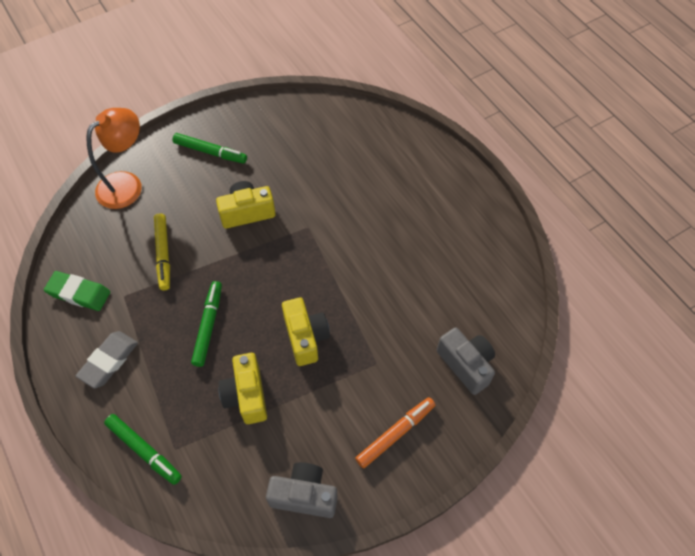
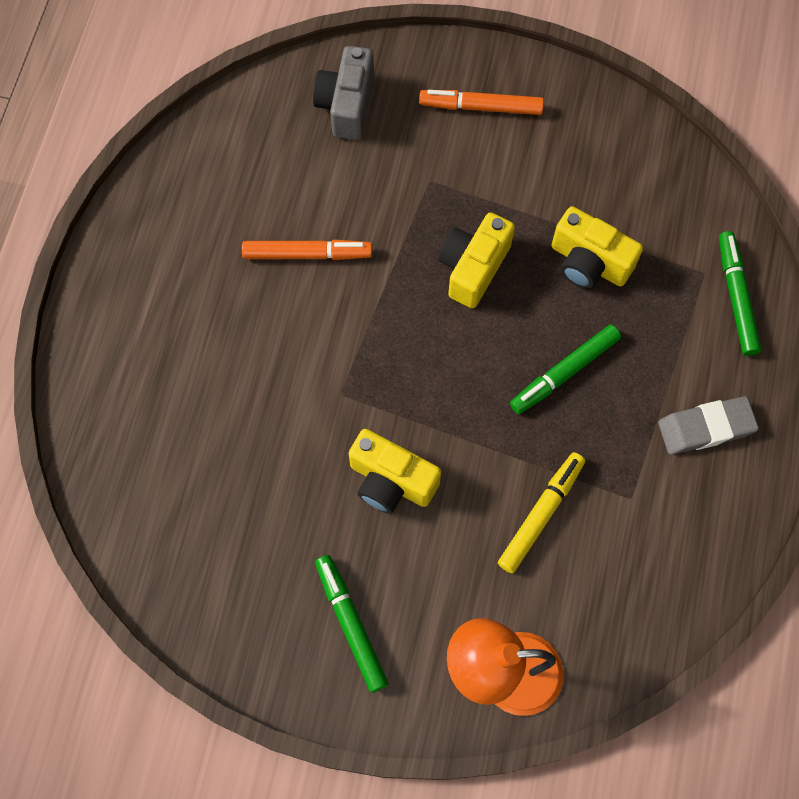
camera: 135 degrees left, 10 degrees up
green eraser [44,271,110,311] -> none
yellow camera [218,353,267,424] -> yellow camera turned 90 degrees clockwise [552,206,643,289]
grey camera [266,462,338,518] -> none
none -> orange marker [242,239,372,260]

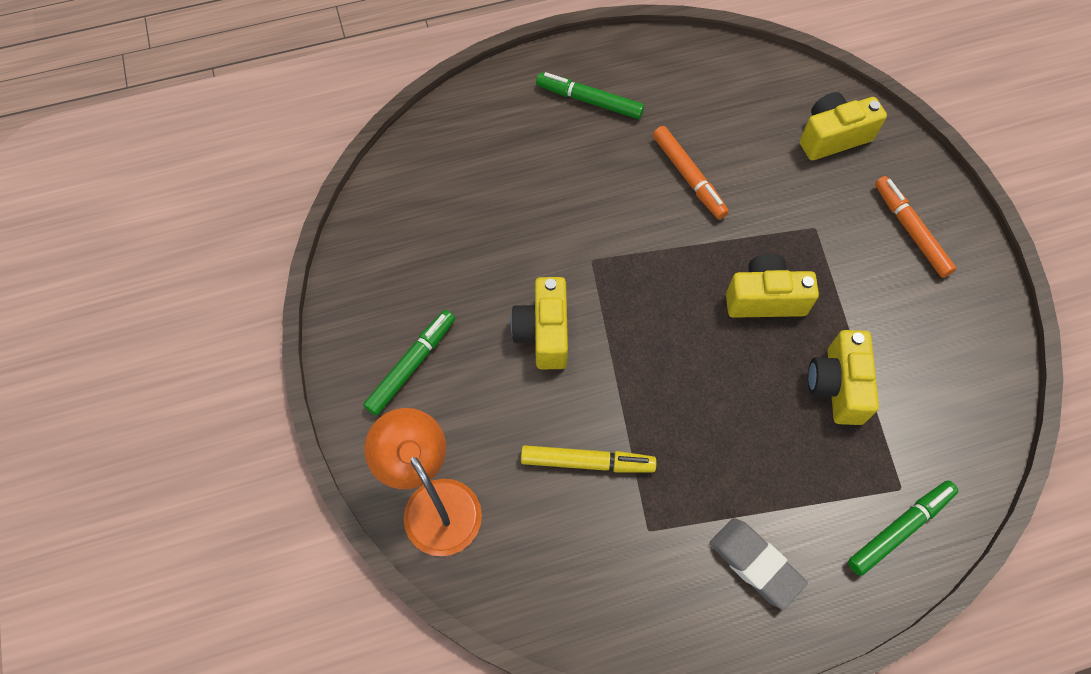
camera: 60 degrees right, 5 degrees down
grey camera [313,46,374,140] -> yellow camera [800,92,887,160]
green marker [510,325,621,414] -> green marker moved to [536,72,644,119]

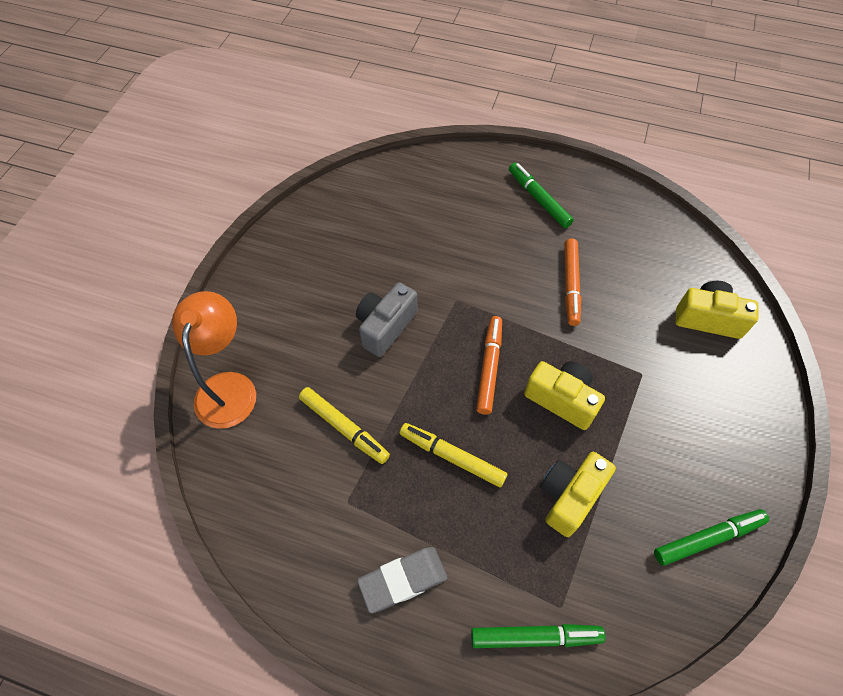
camera: 35 degrees right, 5 degrees down
green marker [363,310,455,416] -> green marker moved to [654,509,769,566]
yellow camera [511,277,568,369] -> grey camera [356,282,417,357]
grey eraser [710,518,808,610] -> grey eraser turned 75 degrees clockwise [357,547,448,613]
orange marker [875,176,956,278] -> orange marker moved to [476,316,502,415]
none -> yellow marker [400,423,507,487]

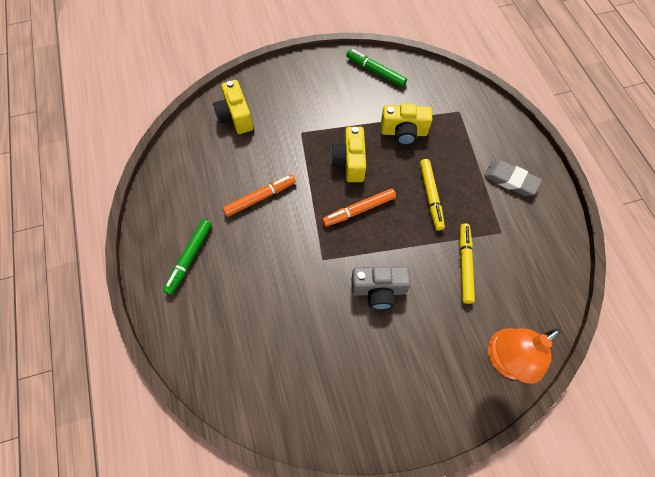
camera: 125 degrees left, 5 degrees up
green marker [471,624,605,648] -> none

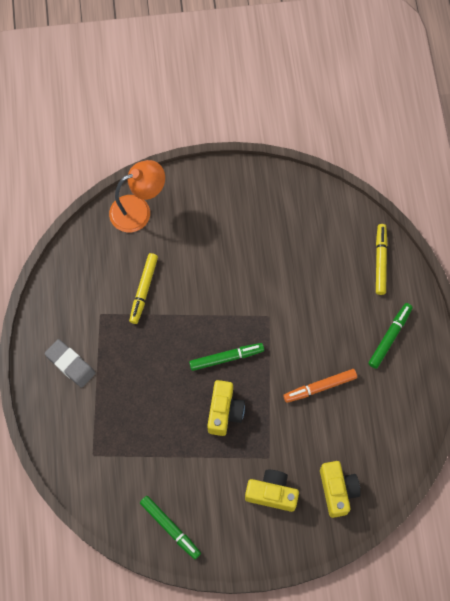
camera: 170 degrees left, 5 degrees up
orange marker [322,189,396,227] -> green marker [189,343,264,371]
grey camera [351,267,411,310] -> none
yellow camera [381,104,432,145] -> yellow camera moved to [245,470,299,512]
yellow marker [420,159,445,231] -> yellow marker moved to [376,224,388,295]

